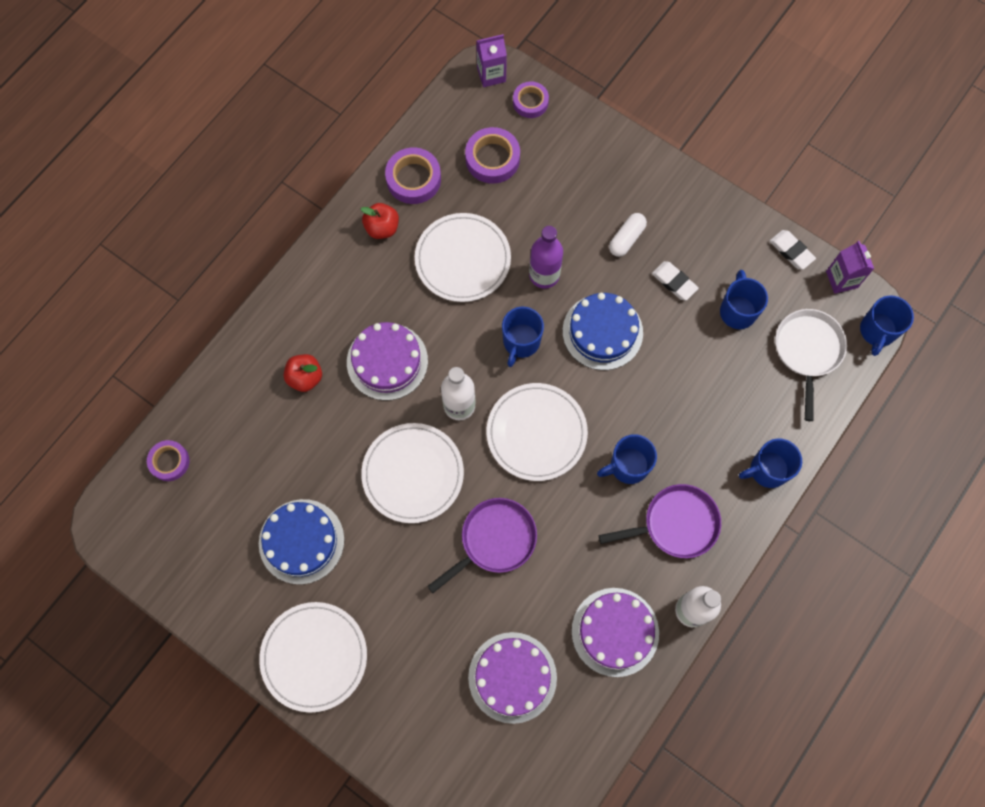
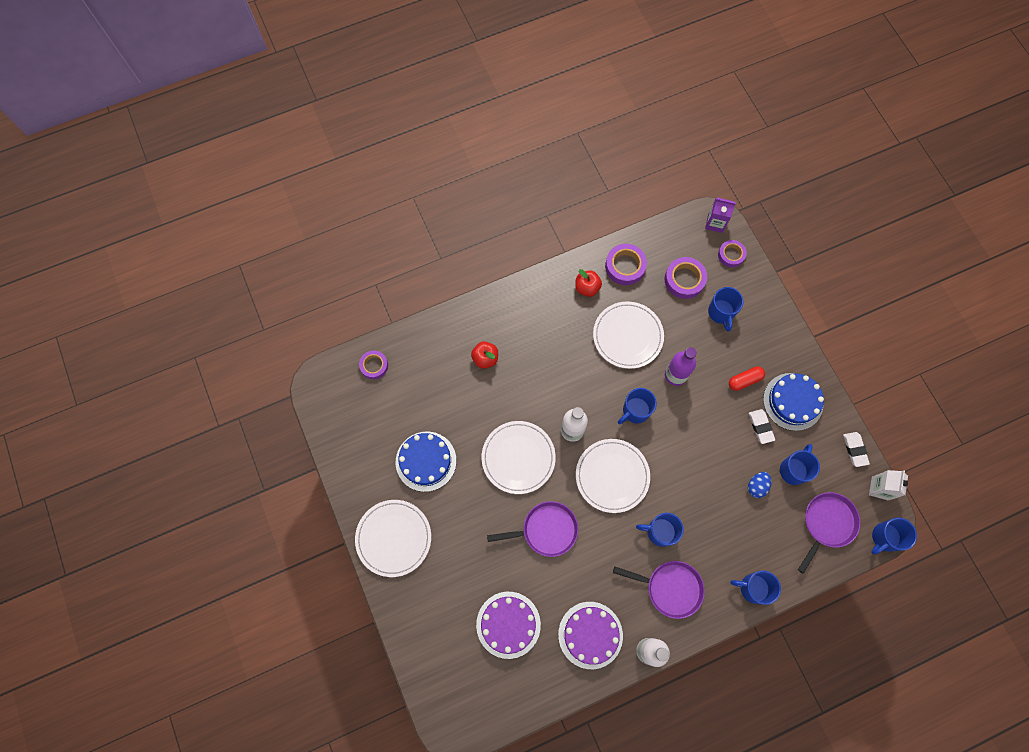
camera: 30 degrees right, 0 degrees up
purple cake [347,322,428,401] -> none
blue cake [563,293,643,370] -> blue cake moved to [763,373,824,431]
white capsule [609,213,647,257] -> red capsule [729,366,765,391]
white pan [775,309,847,421] -> purple pan [798,492,861,574]
purple carton [826,241,874,294] -> white carton [869,470,908,500]
none -> blue mug [708,287,744,331]
none -> blue egg [748,472,771,498]

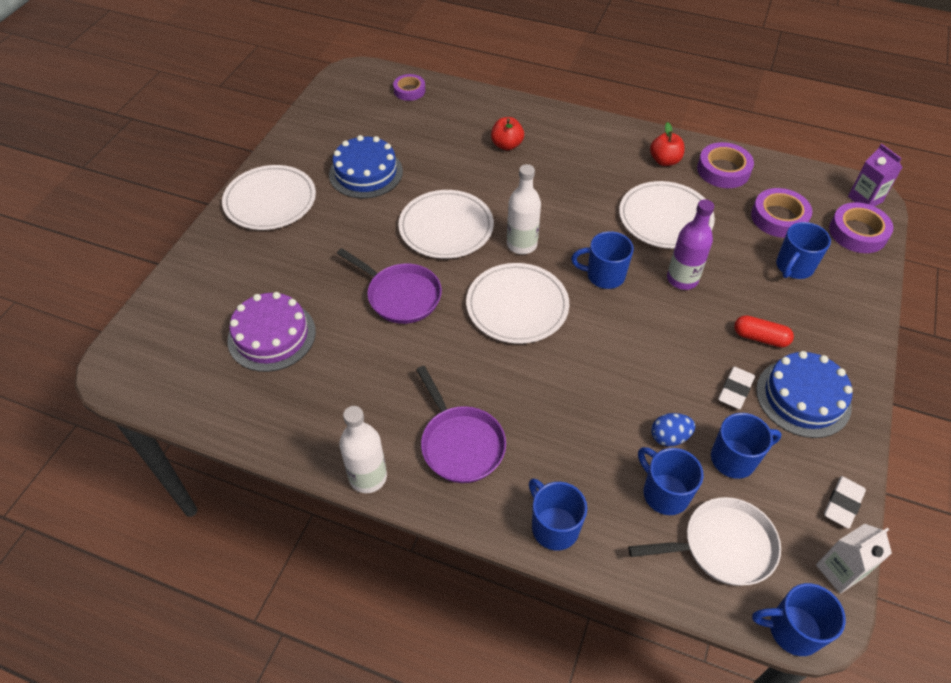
camera: 45 degrees right, 20 degrees down
purple cake [558,602,623,669] -> none
blue mug [636,513,684,547] -> blue mug moved to [638,447,703,515]
purple tape [718,240,747,267] -> purple tape [829,202,893,253], size x1.50
purple pan [798,492,861,574] -> white pan [628,497,781,586]

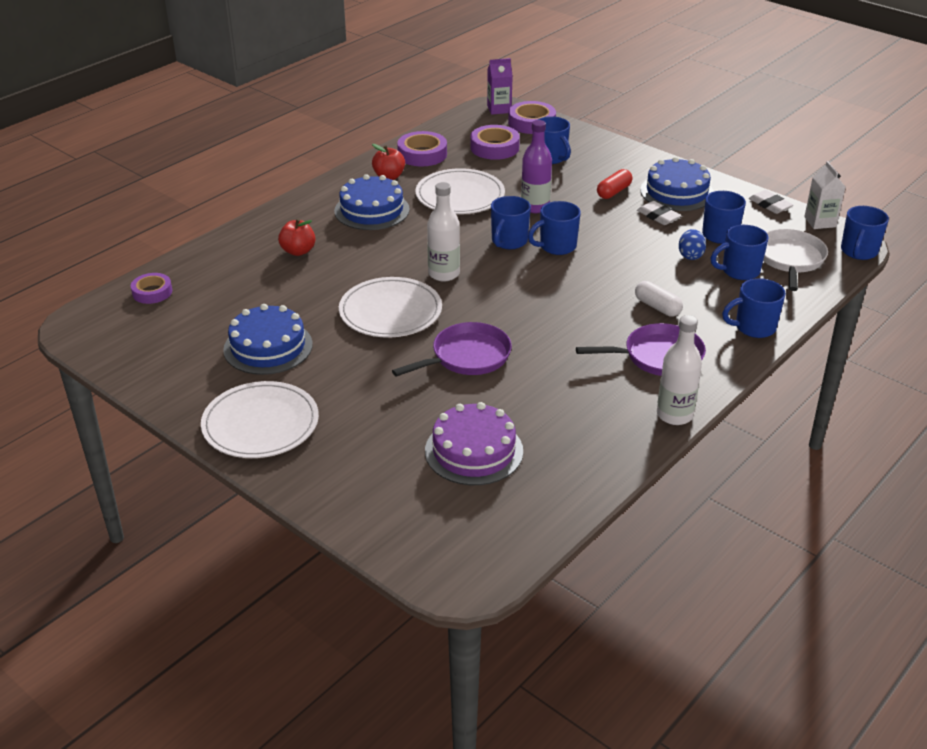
camera: 70 degrees left, 15 degrees down
white plate [466,263,569,344] -> none
none -> blue cake [334,174,410,230]
none -> blue mug [528,201,581,255]
none -> white capsule [635,281,683,317]

